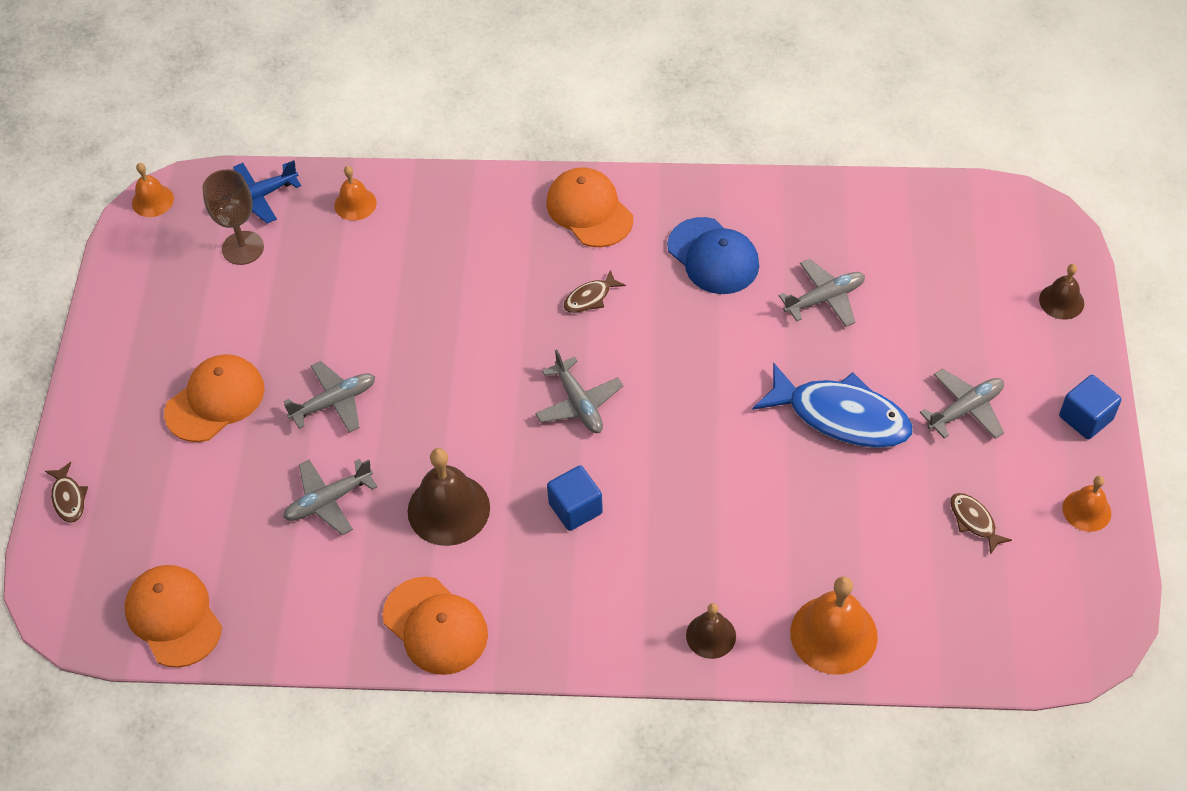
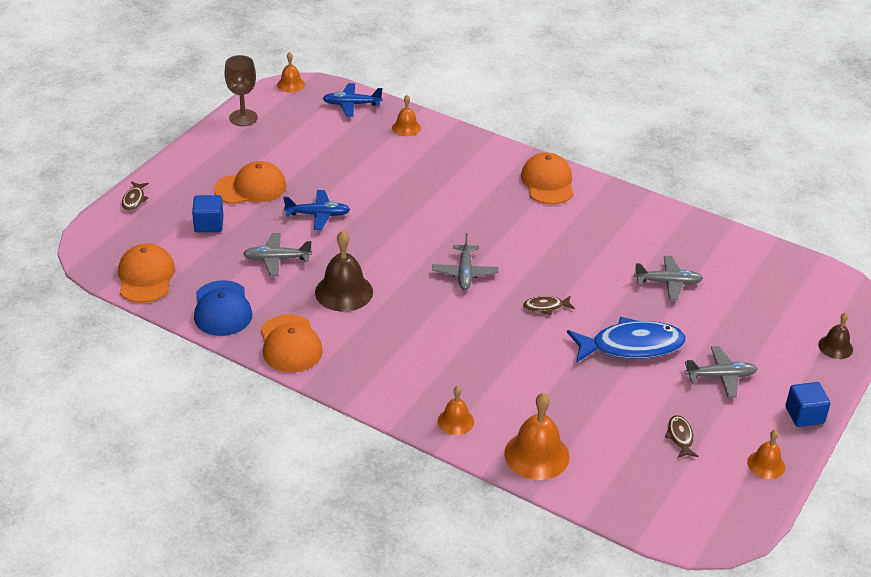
camera: 25 degrees right, 15 degrees down
brown goblet [203,169,264,265] -> brown goblet moved to [225,55,258,126]
grey plane [284,361,375,433] -> blue plane [284,190,350,230]
blue cube [547,465,603,531] -> blue cube moved to [192,195,224,232]
brown fish [563,270,626,313] -> brown fish moved to [523,295,575,315]
blue cap [667,217,759,294] -> blue cap moved to [194,280,252,336]
brown bell [686,603,736,659] -> orange bell [438,386,474,435]
blue fish [753,362,913,448] -> blue fish turned 60 degrees counterclockwise [567,317,686,363]

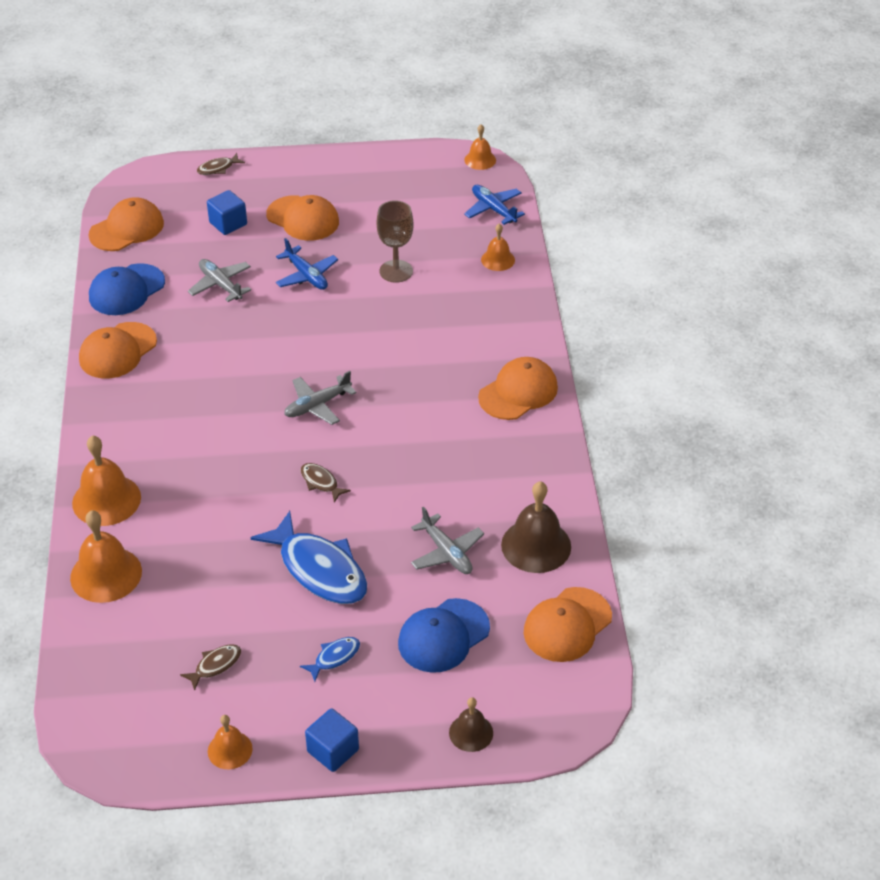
camera: 55 degrees right, 5 degrees up
brown goblet [225,55,258,126] -> brown goblet moved to [377,200,414,283]
brown bell [315,231,373,312] -> brown bell moved to [501,481,571,573]
orange bell [438,386,474,435] -> orange bell [72,435,141,526], size x1.74
grey plane [685,346,757,397] -> blue fish [300,637,360,681]
none -> blue cap [398,598,490,673]
none -> orange cap [524,587,612,662]

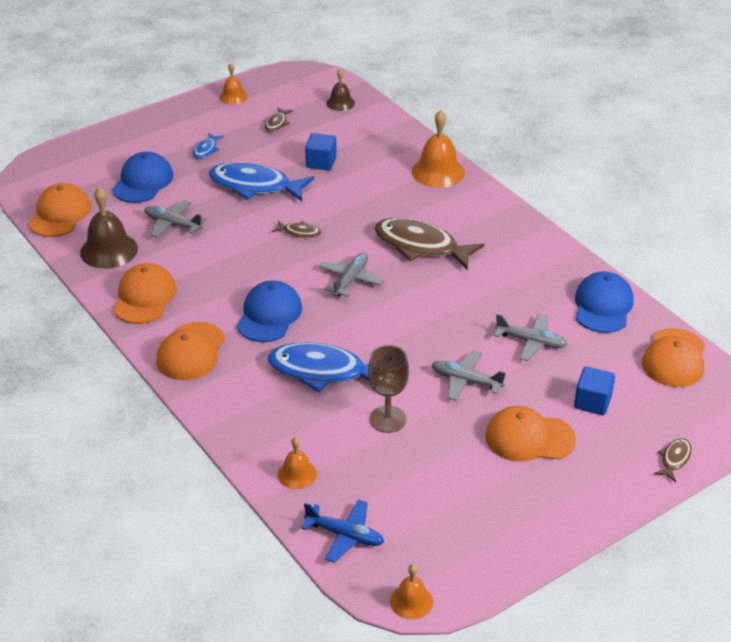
camera: 150 degrees right, 5 degrees down
orange bell [70,510,142,603] -> none
orange cap [79,322,157,379] -> orange cap moved to [114,263,177,324]
blue plane [276,238,338,290] -> grey plane [431,350,506,401]
blue cube [305,708,359,772] -> blue cube moved to [305,133,337,171]
brown bell [449,697,493,752] -> brown bell moved to [326,69,355,111]
none -> blue cap [237,280,302,342]
none -> blue fish [268,342,370,392]
none -> brown fish [374,218,485,269]

